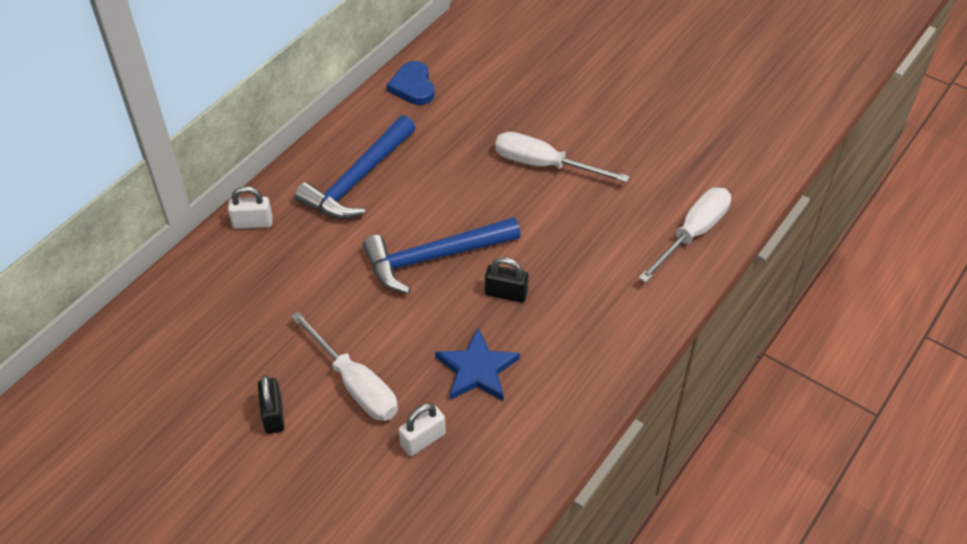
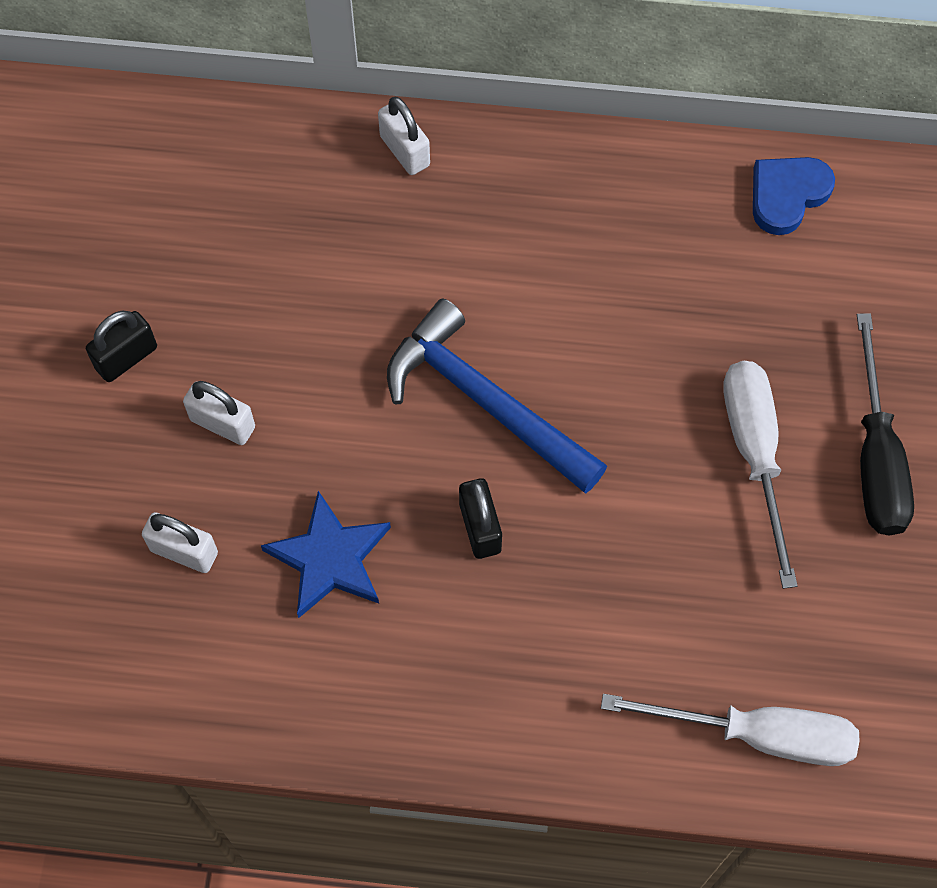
camera: 60 degrees right, 15 degrees up
white screwdriver [291,311,398,421] -> white padlock [183,381,255,445]
blue hammer [295,115,416,219] -> none
none -> black screwdriver [857,313,914,535]

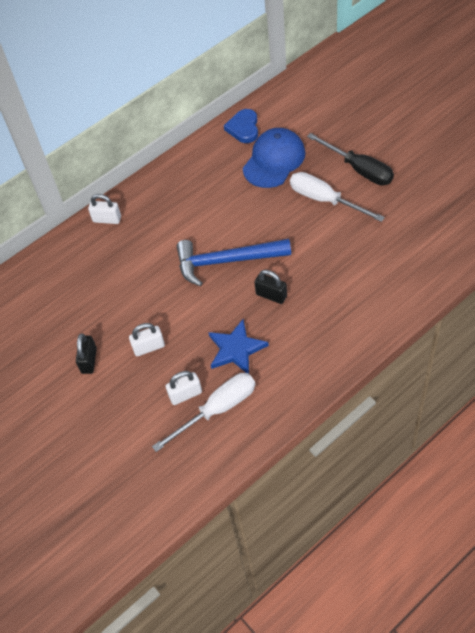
camera: 40 degrees left, 10 degrees down
white screwdriver [601,694,859,766] -> white screwdriver moved to [152,373,255,452]
none -> blue cap [243,128,305,188]

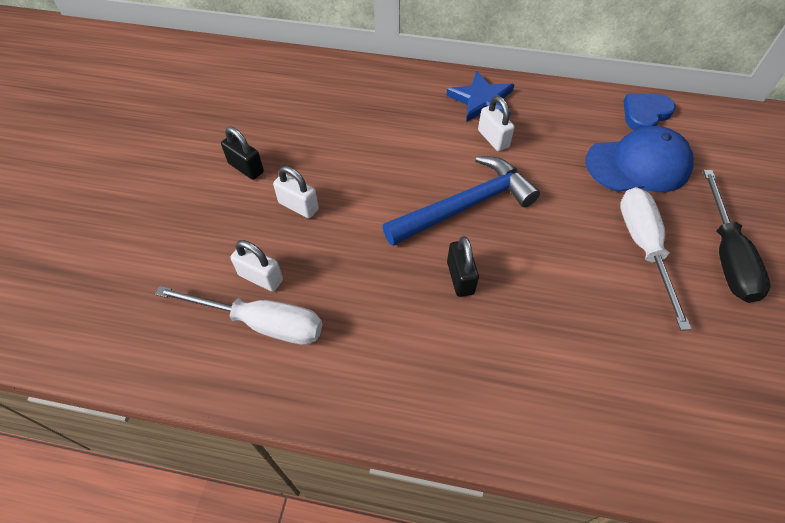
camera: 45 degrees right, 0 degrees up
black padlock [76,333,97,374] -> black padlock turned 75 degrees clockwise [221,126,264,180]
white padlock [88,194,121,224] -> white padlock moved to [478,96,515,151]
blue hammer [177,239,291,286] -> blue hammer turned 105 degrees clockwise [382,156,540,246]
blue star [208,319,269,374] -> blue star moved to [446,71,515,122]

